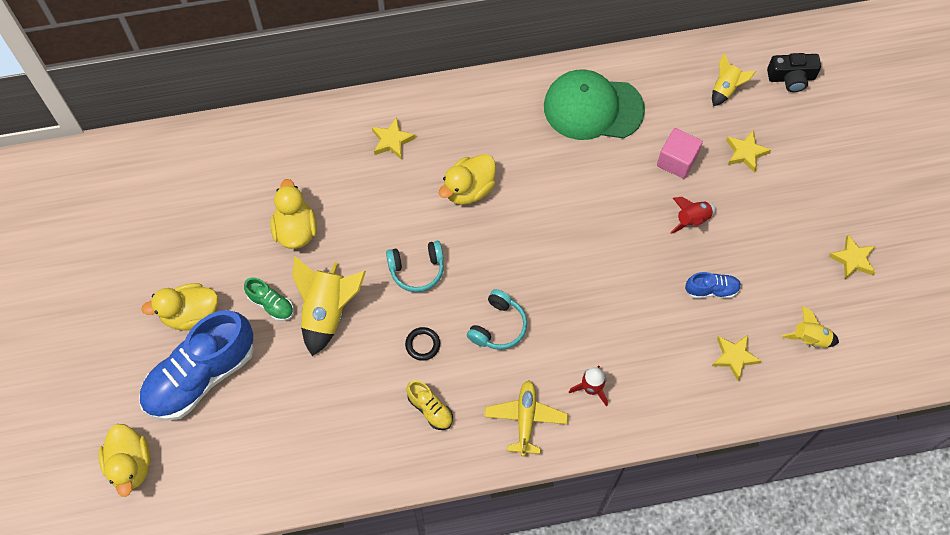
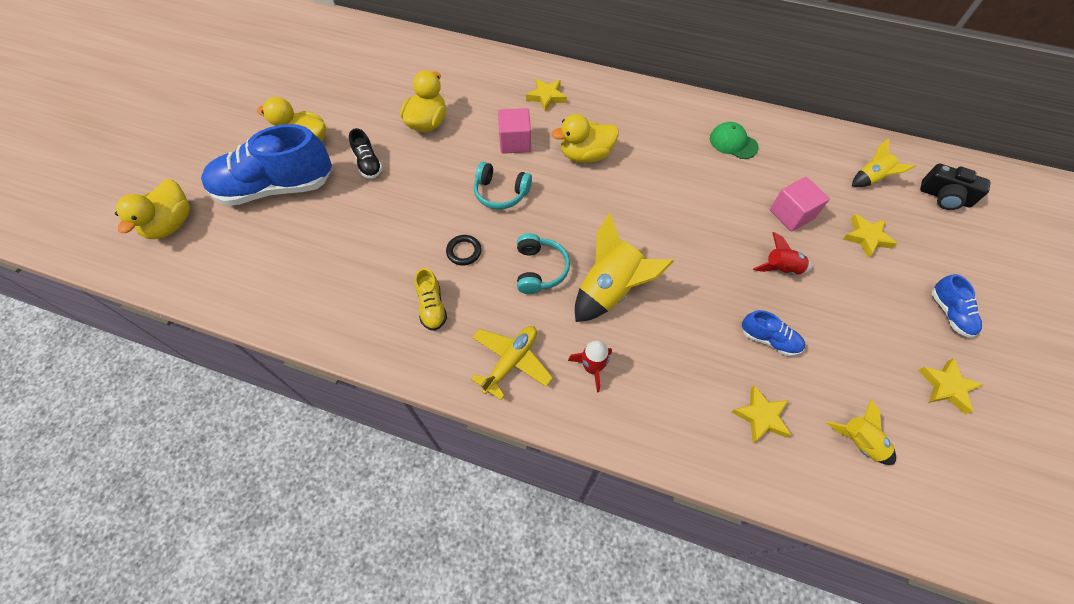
camera: 30 degrees right, 5 degrees down
green shoe [244,278,294,321] -> black shoe [349,128,383,179]
yellow rocket [292,256,366,356] -> yellow rocket moved to [575,213,674,322]
turquoise headphones [467,289,527,350] -> turquoise headphones turned 60 degrees counterclockwise [517,233,570,294]
green cap [544,70,645,140] -> green cap [710,122,759,159], size x0.50
none -> pink cube [498,108,531,154]
none -> blue shoe [932,274,982,338]

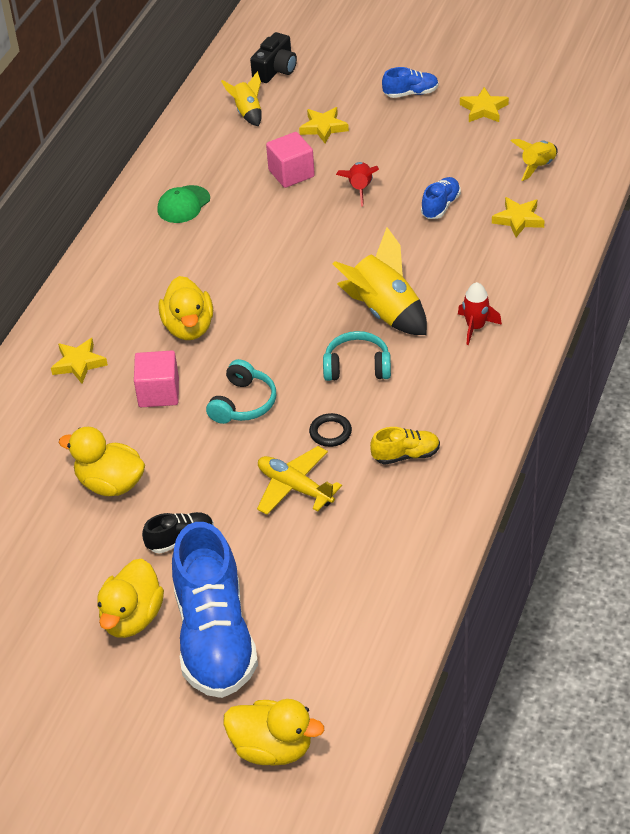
camera: 85 degrees left, 15 degrees down
yellow plane [471,326,553,400] -> yellow plane moved to [257,446,342,515]

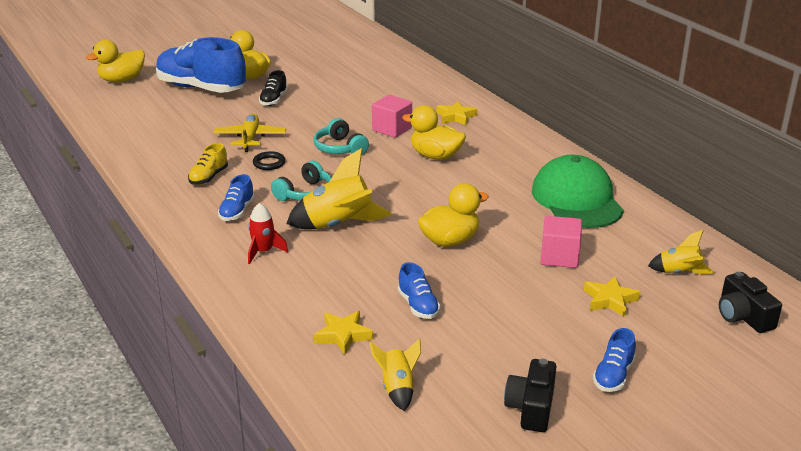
camera: 125 degrees right, 15 degrees down
yellow duck [59,427,145,496] -> yellow duck moved to [418,183,489,247]
green cap [157,185,210,223] -> green cap [532,155,624,228], size x1.99
yellow plane [257,446,342,515] -> yellow plane turned 75 degrees counterclockwise [213,114,286,152]
red rocket [336,162,379,207] -> none
yellow star [460,87,509,122] -> black camera [504,359,556,432]
none -> blue shoe [218,174,255,221]

